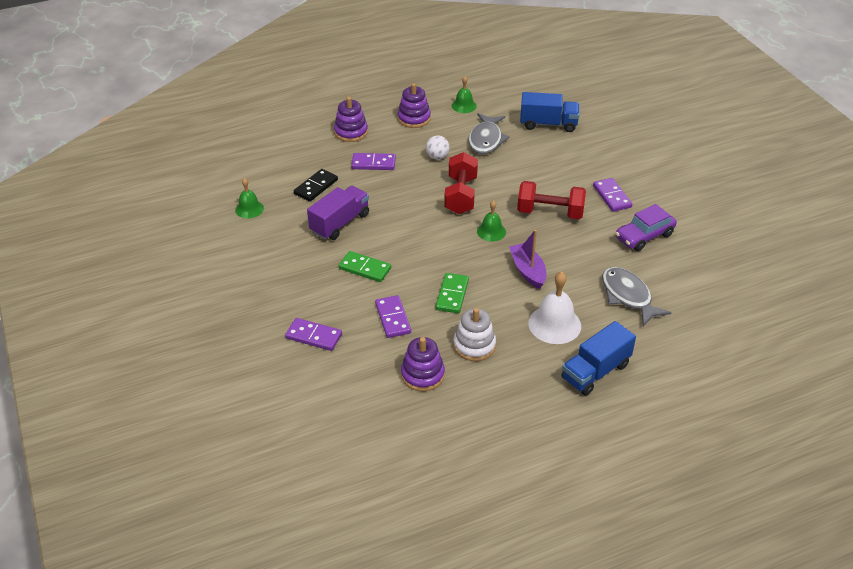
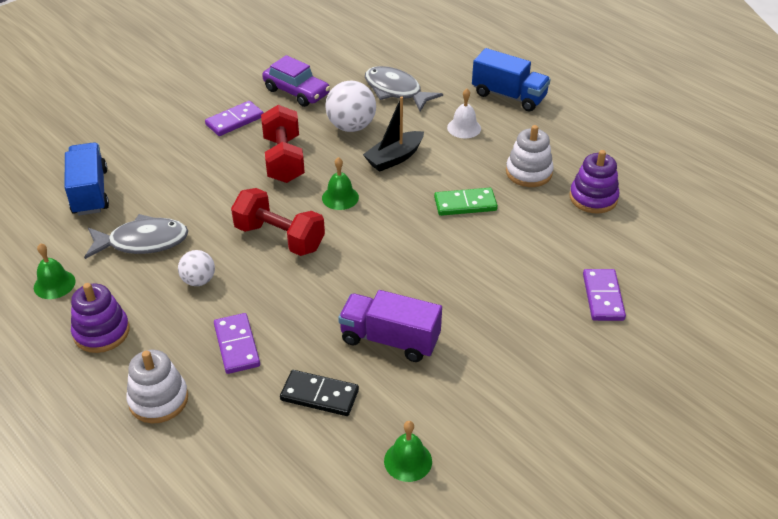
camera: 110 degrees left, 0 degrees up
purple stacking toy [334,97,368,142] -> white stacking toy [126,350,188,423]
green domino [338,251,391,282] -> none
purple domino [375,295,411,338] -> none
red dumbbell [444,152,478,214] -> red dumbbell turned 45 degrees clockwise [231,188,325,256]
purple boat [509,230,546,289] -> black boat [363,96,424,172]
white bell [528,271,581,344] -> white bell [447,89,481,138], size x0.61
grey fish [602,267,671,326] -> grey fish turned 90 degrees clockwise [365,66,443,111]
none -> white ball [325,80,376,132]

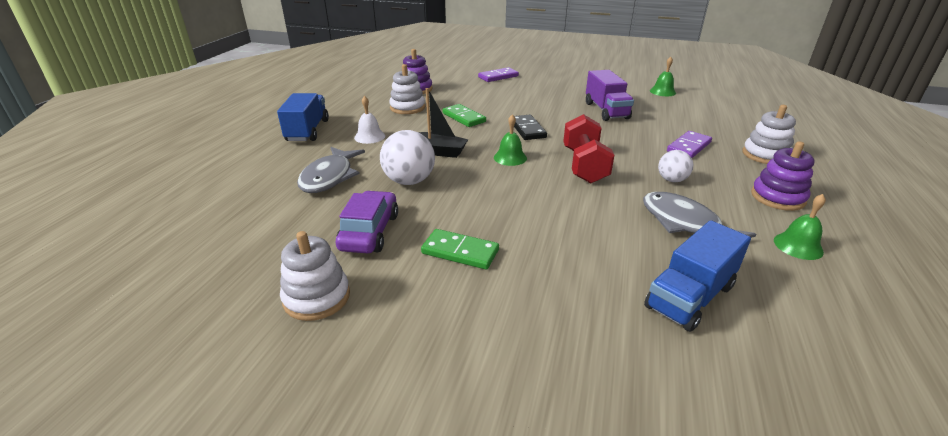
camera: 120 degrees left, 10 degrees down
purple domino [205,101,263,136] -> green domino [421,229,499,270]
red dumbbell [261,105,305,183] -> none
black domino [280,370,359,416] -> black domino moved to [514,115,547,140]
none -> white stacking toy [280,231,350,321]

